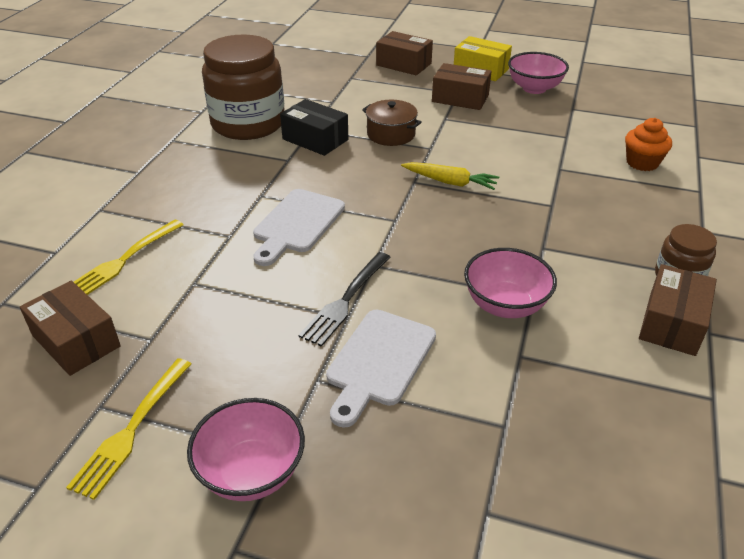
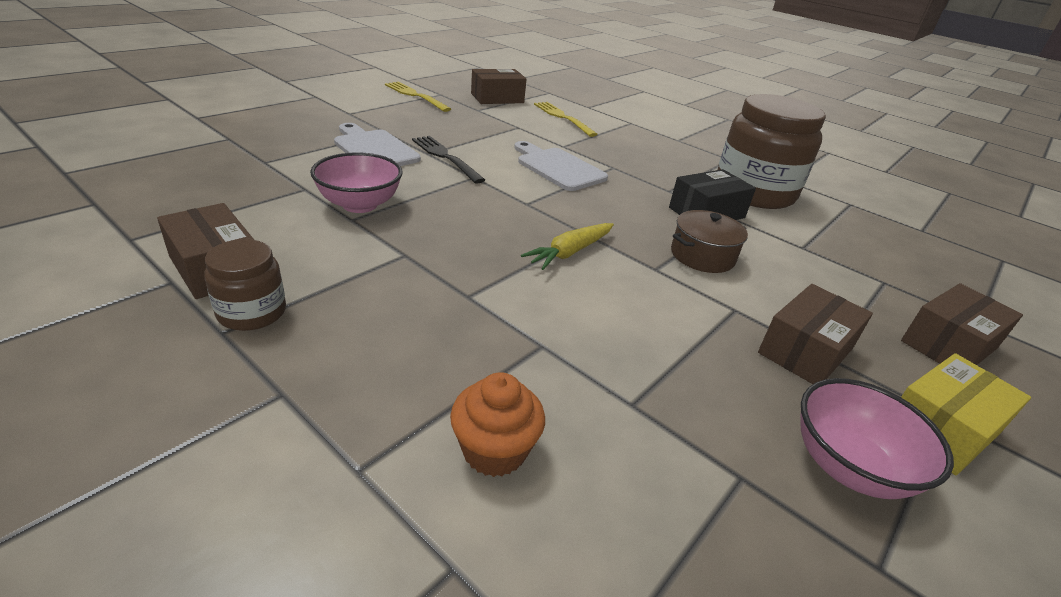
camera: 110 degrees right, 5 degrees down
pink bowl [187,398,305,501] -> none

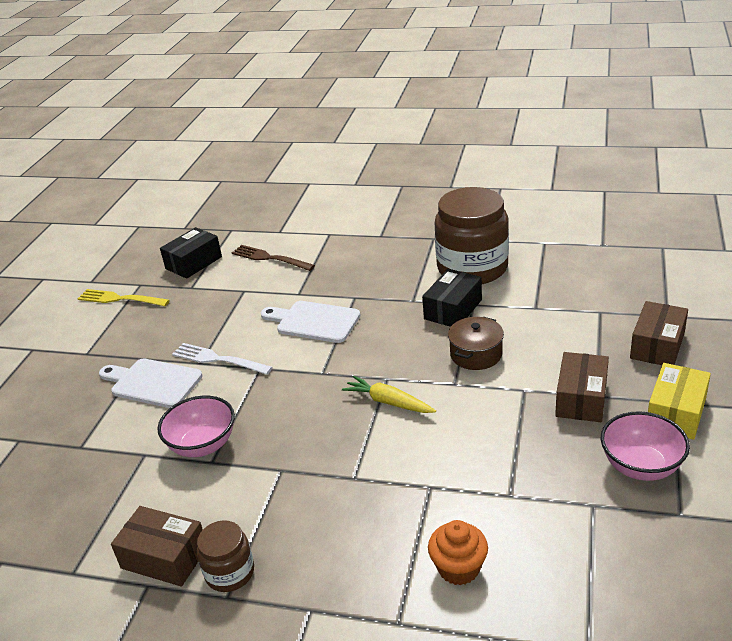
camera: 20 degrees left, 0 degrees up
black fork [412,136,485,183] -> white fork [172,343,273,375]
brown box [471,69,526,104] -> black box [160,227,222,279]
yellow carrot [521,223,614,270] -> yellow carrot turned 105 degrees clockwise [342,376,436,413]
yellow fork [534,102,598,137] -> brown fork [232,245,315,271]

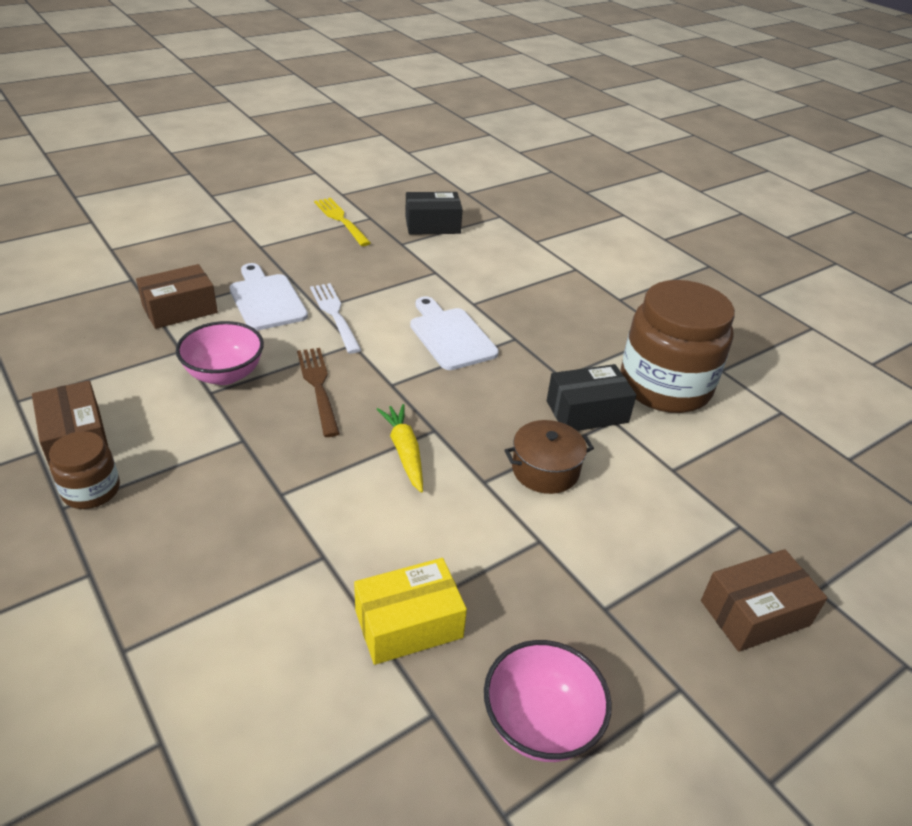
camera: 35 degrees right, 5 degrees up
brown fork [232,245,315,271] -> brown fork moved to [297,348,340,437]
orange cupcake [428,520,488,585] -> none
brown box [555,352,609,422] -> brown box moved to [136,264,218,329]
yellow box [648,363,711,440] -> yellow box moved to [354,558,467,665]

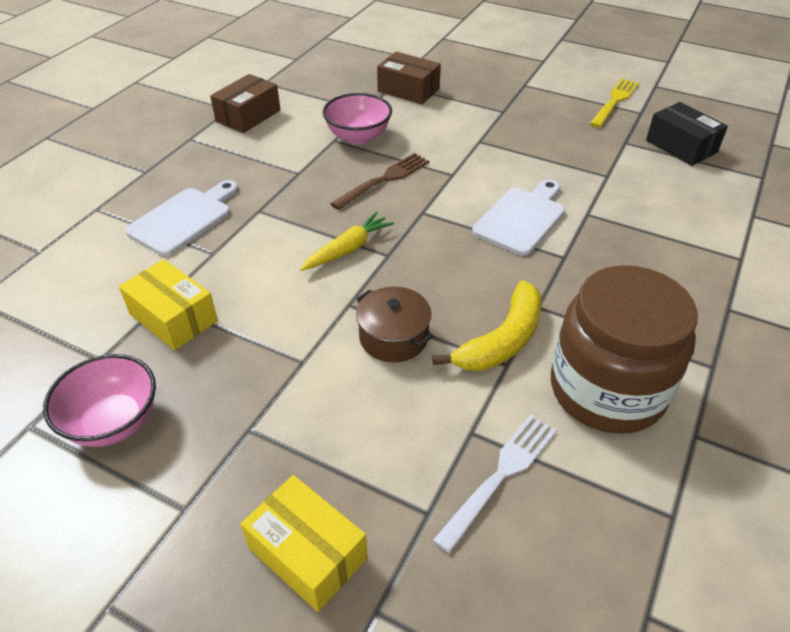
camera: 65 degrees right, 5 degrees up
brown jar [49,431,120,509] -> none
white cutting board [229,263,308,331] -> white cutting board moved to [125,180,238,256]
white fork [310,283,361,354] -> white fork moved to [433,415,557,553]
black box [547,364,636,431] -> yellow banana [432,281,542,371]
brown box [701,549,828,652] -> yellow box [241,475,367,612]

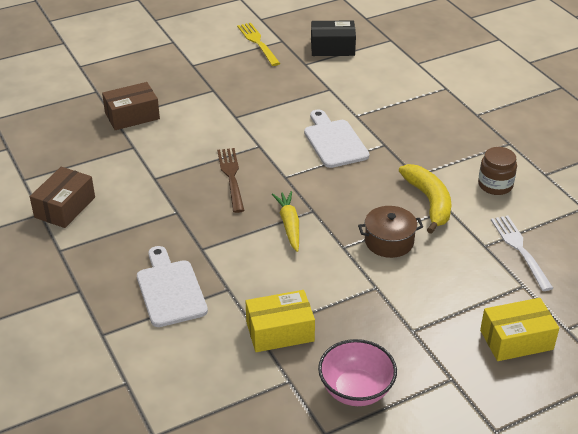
camera: 55 degrees left, 5 degrees down
brown box [210,74,280,133] -> brown box turned 45 degrees clockwise [30,167,95,228]
pink bowl [323,93,392,144] -> none
brown jar [551,265,698,434] -> brown jar [478,147,517,195], size x0.48

